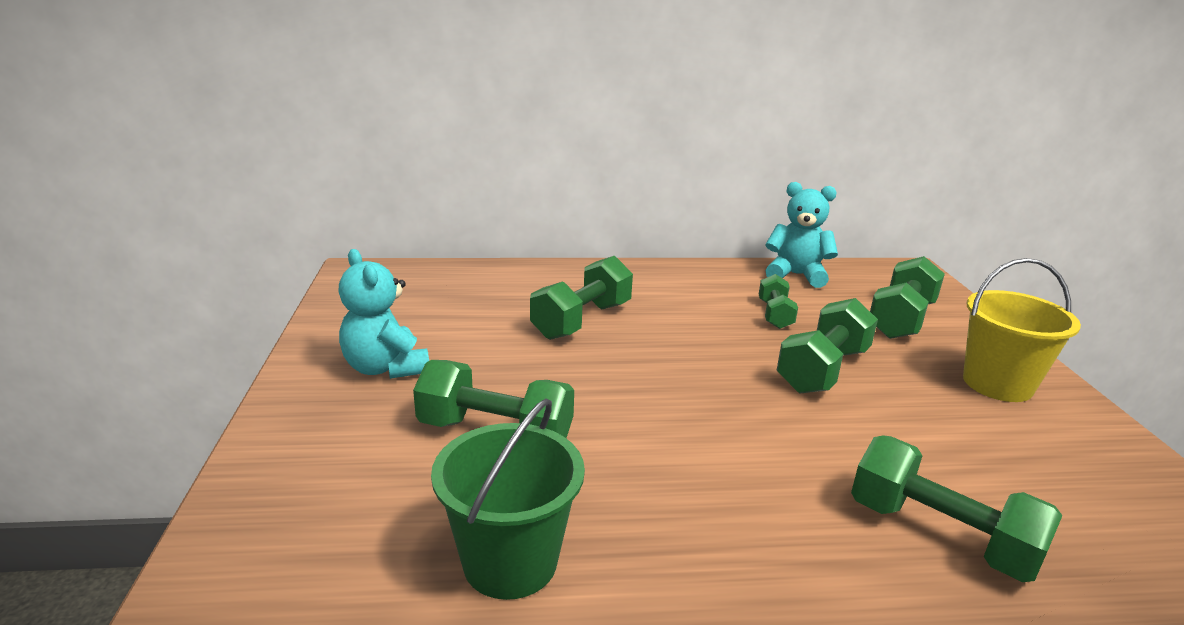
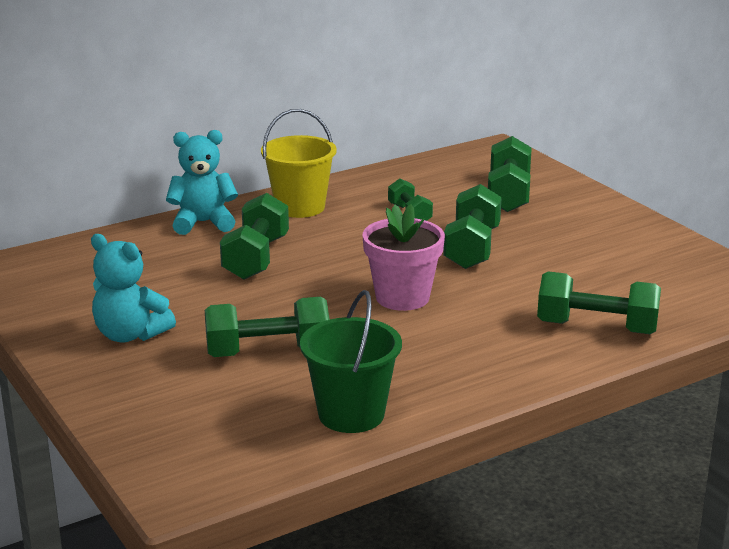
camera: 25 degrees left, 0 degrees up
turquoise teddy bear [765,182,838,288] -> turquoise teddy bear moved to [166,130,238,235]
yellow bucket [963,258,1081,402] -> yellow bucket moved to [261,109,337,218]
none -> pink flower pot [363,204,445,311]

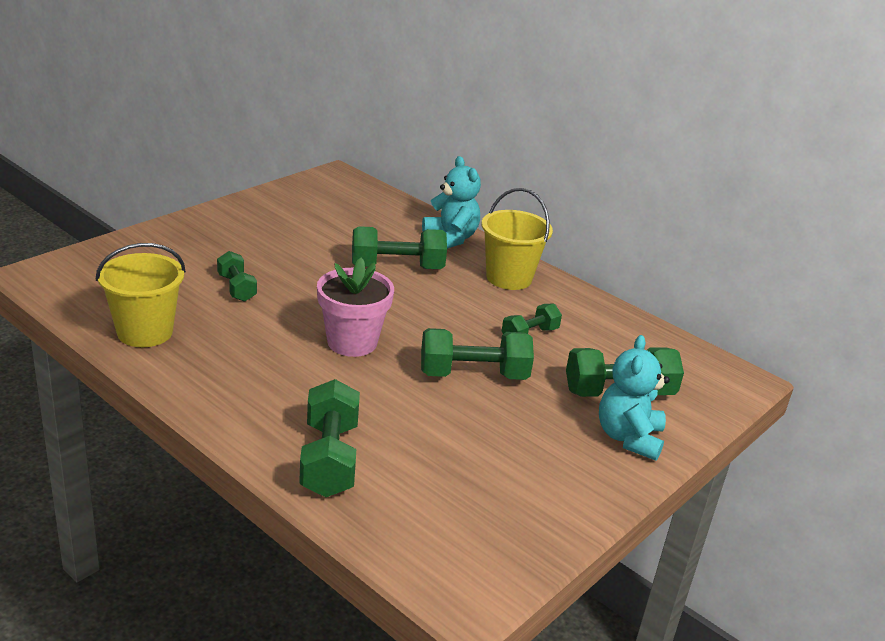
camera: 70 degrees right, 5 degrees up
turquoise teddy bear [91,234,176,343] -> turquoise teddy bear moved to [599,335,670,461]
green dumbbell [205,297,330,357] -> green dumbbell [217,251,257,302], size x0.60
green bucket [300,290,402,433] -> yellow bucket [96,243,186,347]

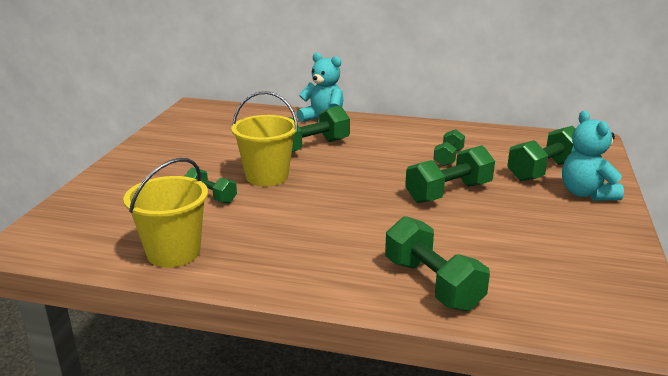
camera: 25 degrees left, 5 degrees down
pink flower pot [317,257,394,357] -> none
yellow bucket [481,188,553,290] -> yellow bucket moved to [231,91,298,186]

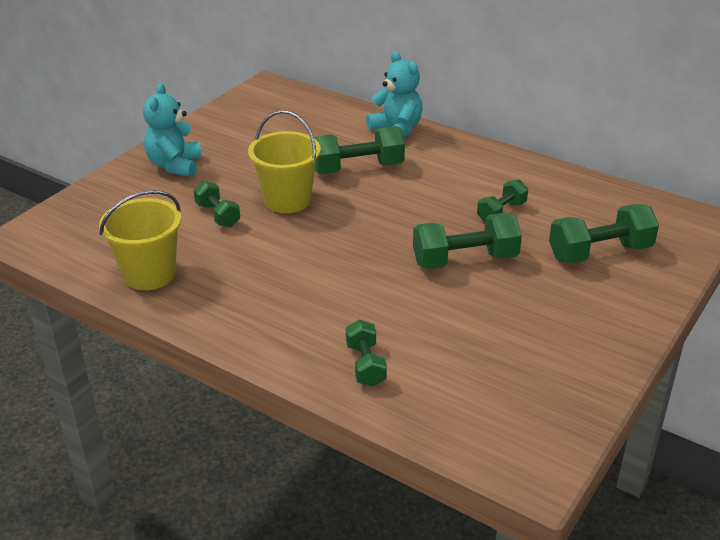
camera: 20 degrees right, 10 degrees up
green dumbbell [385,216,490,311] -> green dumbbell [346,319,387,387], size x0.60
turquoise teddy bear [562,111,624,201] -> turquoise teddy bear moved to [143,83,202,177]

